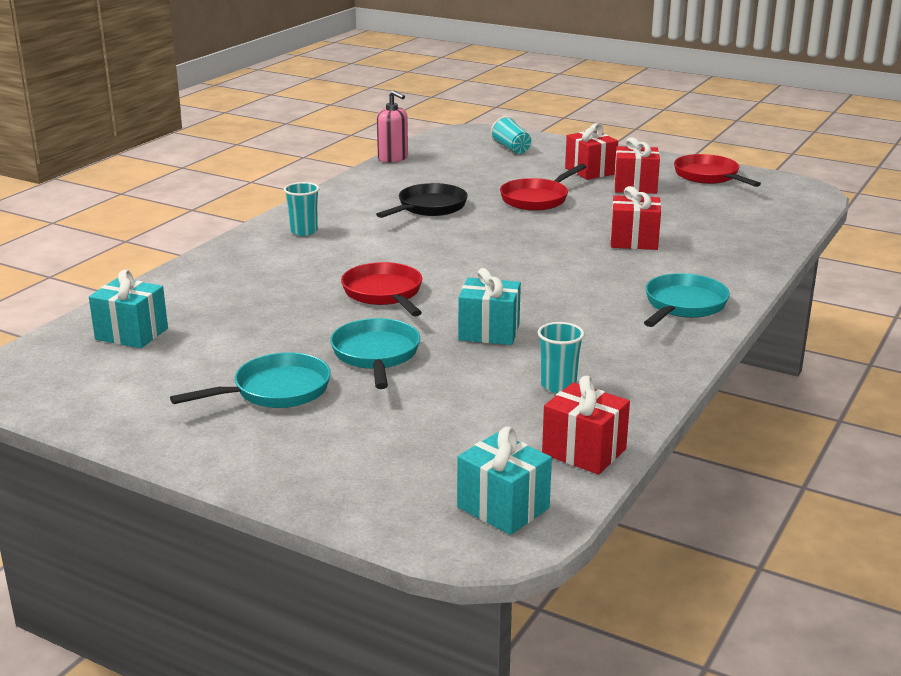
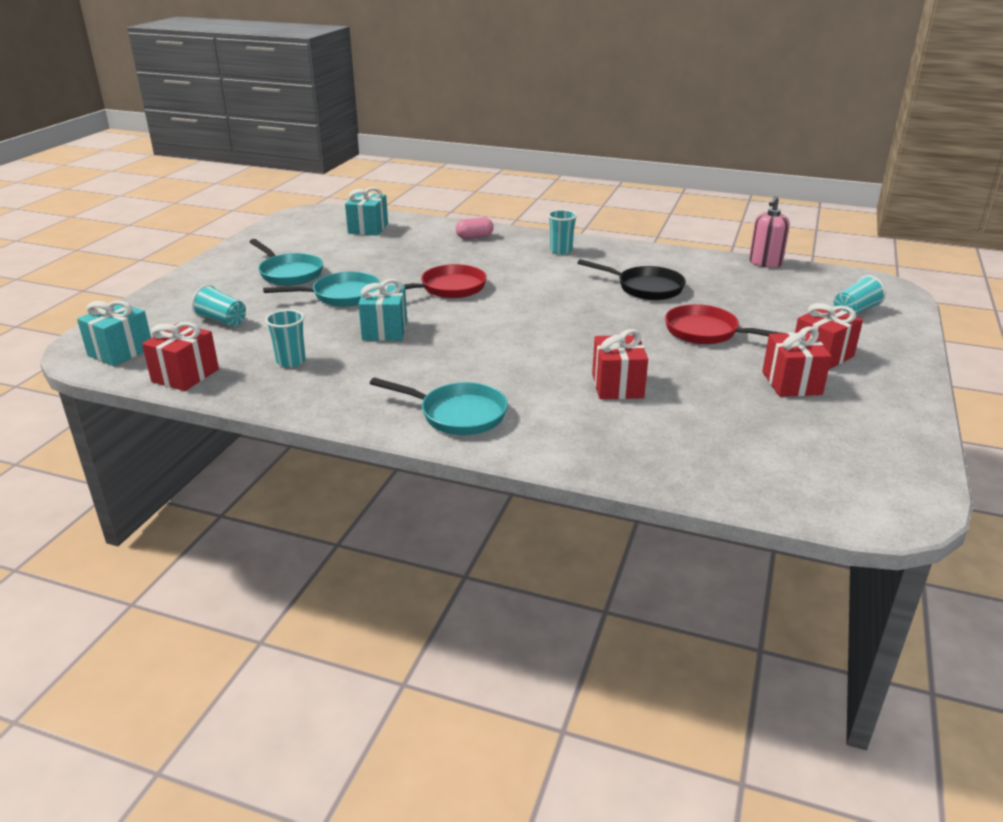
camera: 80 degrees right, 5 degrees up
red pan [674,154,761,187] -> none
none -> turquoise cup [192,285,246,327]
none -> pink capsule [456,217,494,239]

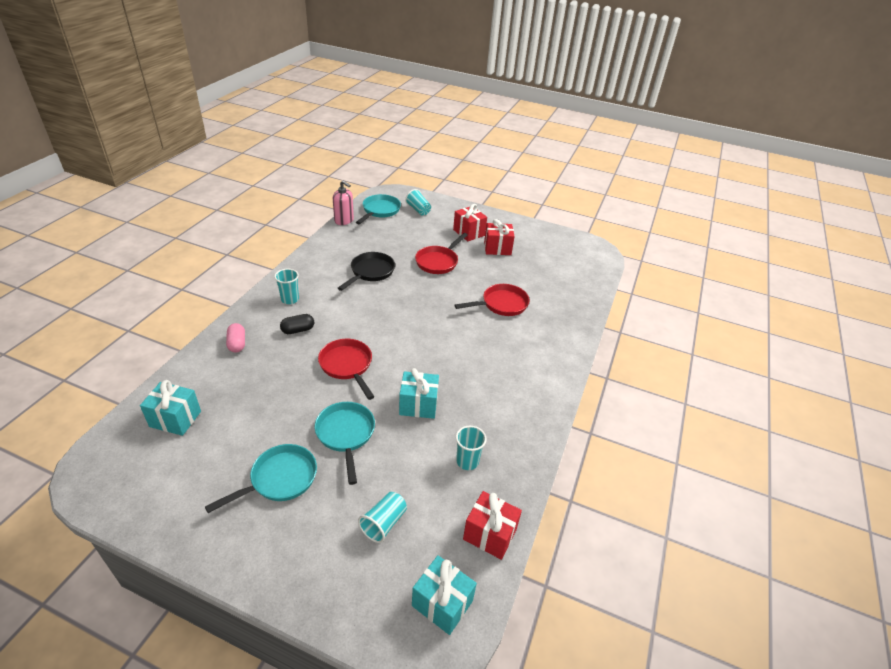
camera: 90 degrees left, 10 degrees up
turquoise pan [370,378,508,435] -> turquoise pan moved to [356,194,401,224]
red gift [592,329,648,399] -> red pan [455,284,530,316]
none -> black capsule [280,314,314,334]

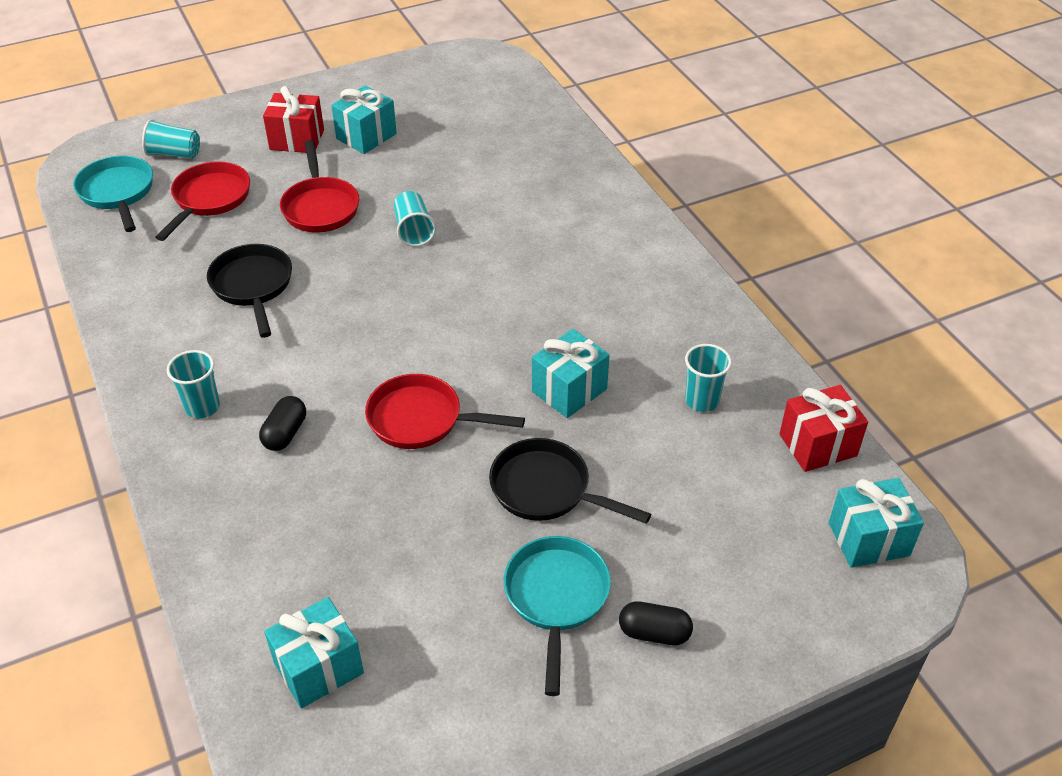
camera: 45 degrees left, 5 degrees up
pink capsule [226,323,245,352] -> none
turquoise pan [315,402,375,485] -> black pan [489,438,651,524]
pink soap dispenser [333,181,354,225] -> none
turquoise cup [358,492,407,543] -> turquoise cup moved to [394,191,436,247]
red pan [455,284,530,316] -> red pan moved to [155,161,250,241]
red gift [484,219,515,255] -> turquoise gift [331,85,397,154]
none -> black capsule [619,601,693,645]

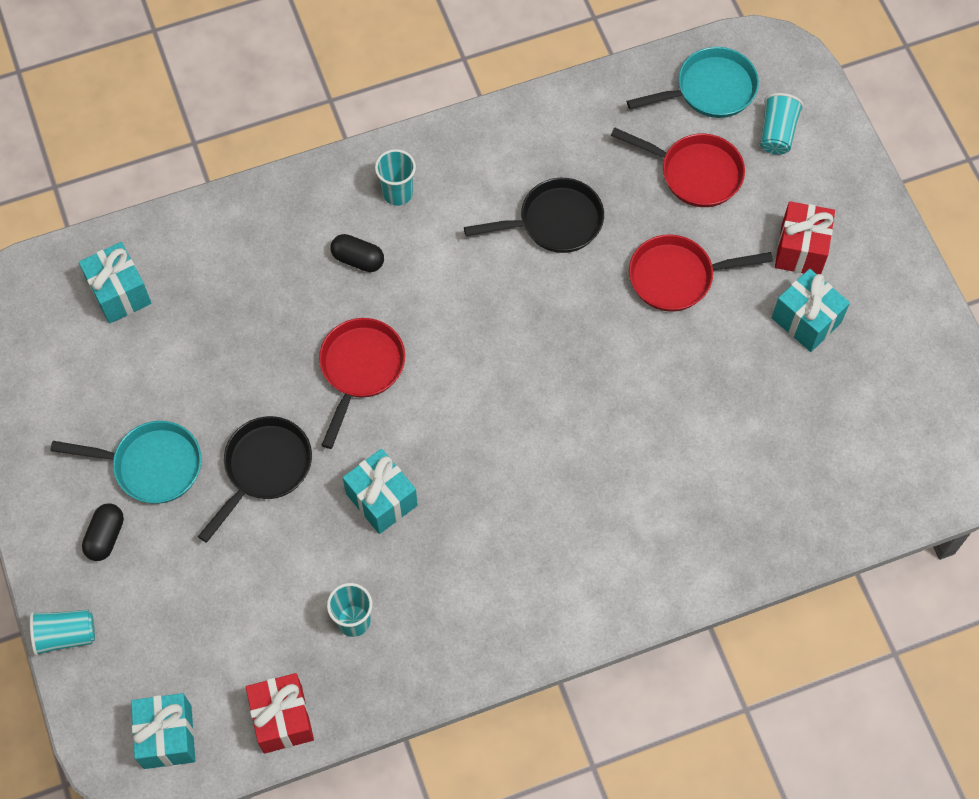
camera: 95 degrees right, 20 degrees up
turquoise cup [394,191,436,247] -> turquoise cup moved to [30,610,95,656]

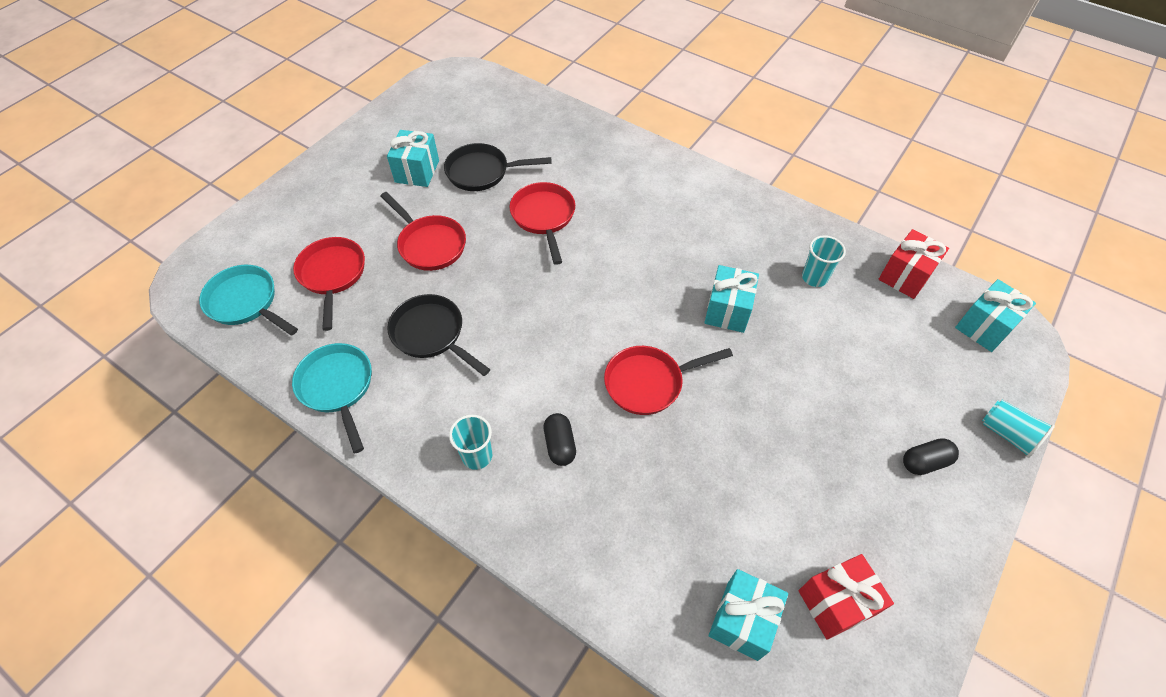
camera: 125 degrees left, 10 degrees down
turquoise pan [50,421,202,504] -> turquoise pan moved to [292,343,372,453]
black pan [198,416,312,543] -> black pan moved to [444,143,552,191]
turquoise cup [760,93,804,155] -> none
red gift [775,201,835,274] -> red gift moved to [798,554,894,639]
none -> red pan [510,182,575,265]

